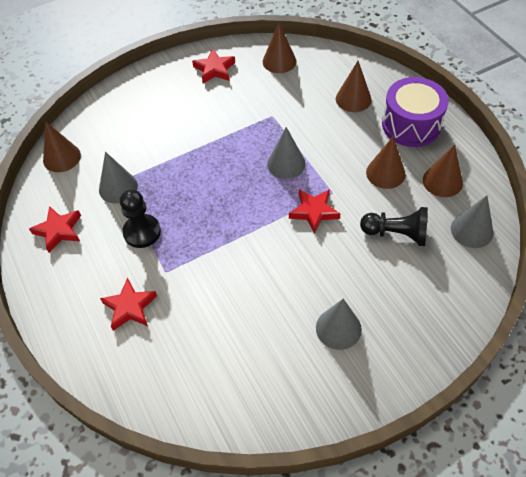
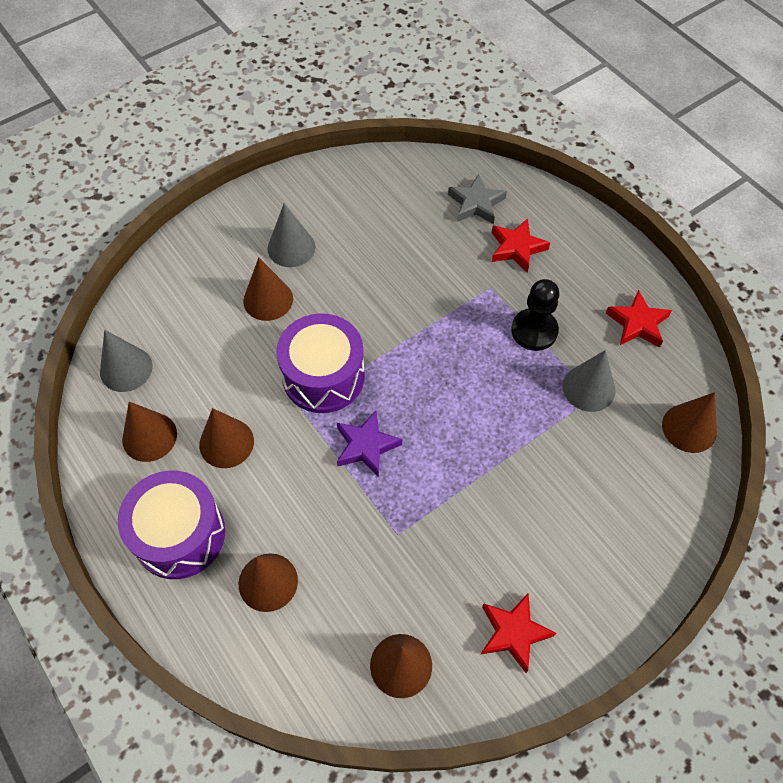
camera: 170 degrees right, 5 degrees up
grey cone [267,127,306,179] -> purple star [337,410,402,477]
red star [289,189,340,234] -> purple drum [276,313,365,413]
black pawn [360,207,428,246] -> none
none -> brown cone [243,257,293,321]
none -> grey star [448,174,507,224]

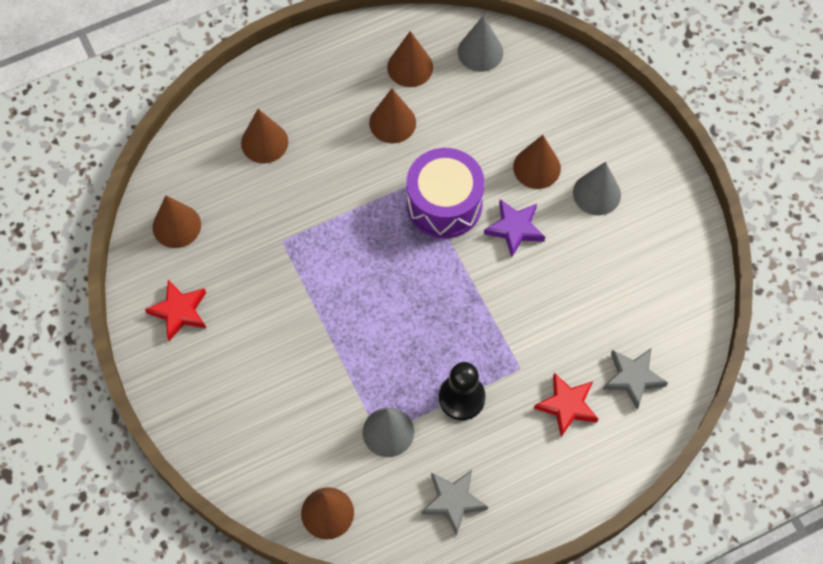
camera: 100 degrees right, 5 degrees up
purple drum [118,470,225,579] -> none
purple star [337,410,402,477] -> purple star moved to [484,199,545,257]
red star [606,290,672,348] -> grey star [422,470,488,536]

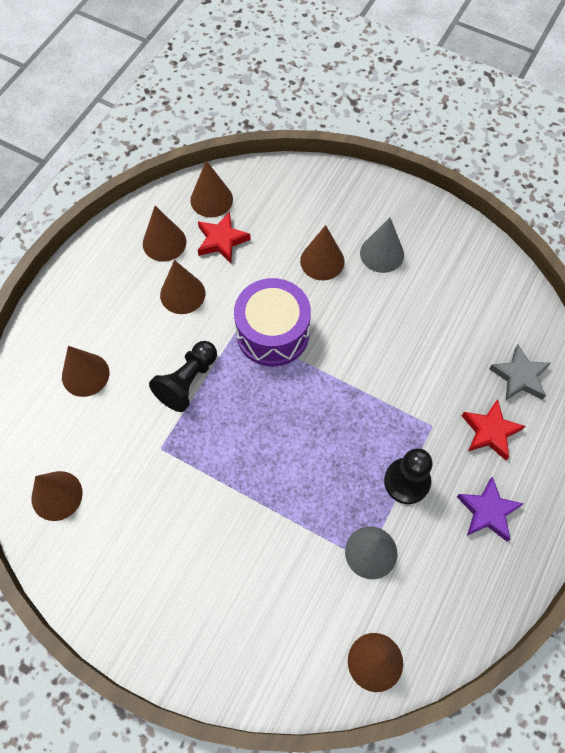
camera: 35 degrees left, 0 degrees up
red star [145,280,206,341] -> red star moved to [198,212,251,263]
grey star [422,470,488,536] -> none
grey cone [458,15,503,72] -> brown cone [190,160,233,217]
purple star [484,199,545,257] -> purple star moved to [457,476,524,542]
none -> black pawn [149,341,217,412]

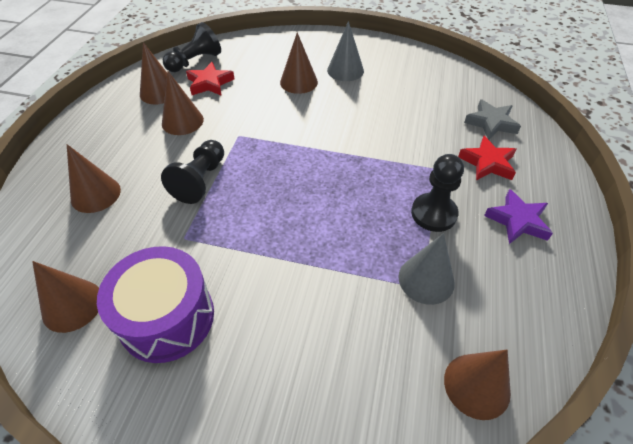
camera: 15 degrees left, 15 degrees down
brown cone [190,160,233,217] -> black pawn [163,22,221,72]
purple drum [234,278,311,366] -> purple drum moved to [97,246,214,363]

